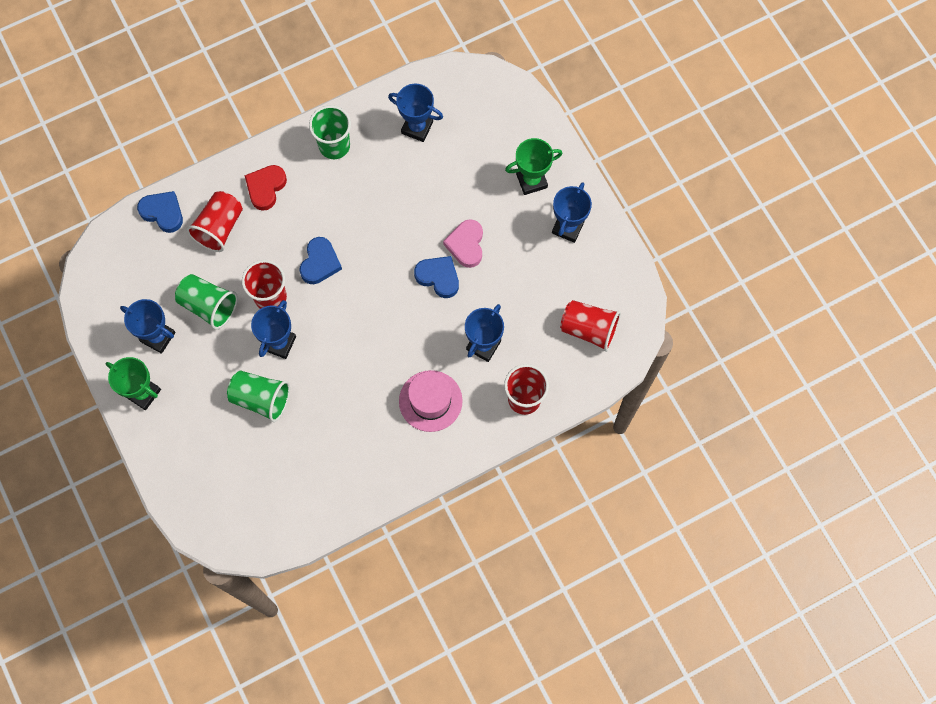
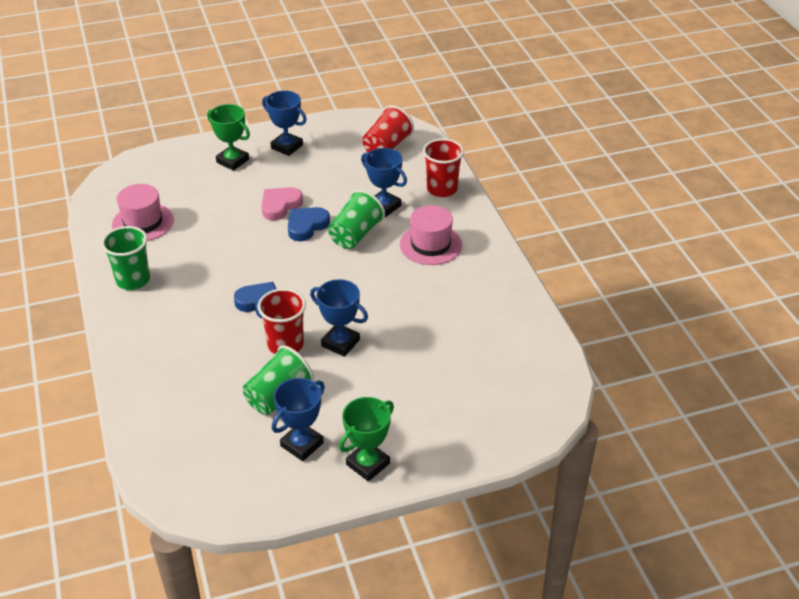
camera: 80 degrees left, 30 degrees down
blue heart [137,191,183,233] -> none
red cup [186,191,243,252] -> none
green cup [227,370,290,422] -> green cup moved to [328,190,385,249]
red heart [245,165,287,211] -> none
blue trophy [388,84,443,142] -> pink hat [112,184,174,241]
pink heart [443,219,483,268] -> pink heart turned 120 degrees clockwise [261,187,303,220]
green trophy [505,138,563,195] -> green trophy turned 45 degrees counterclockwise [207,104,250,171]

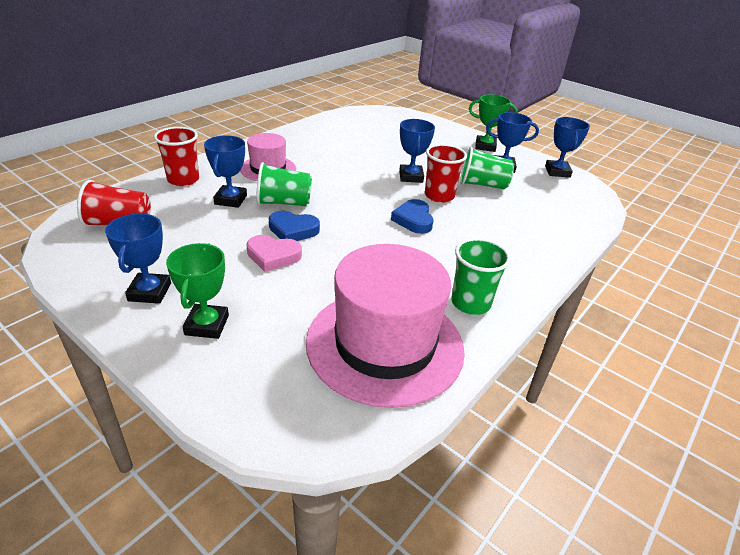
camera: 125 degrees left, 5 degrees down
pink hat [112,184,174,241] -> pink hat [306,244,465,408], size x1.87
none -> blue trophy [545,117,590,178]

